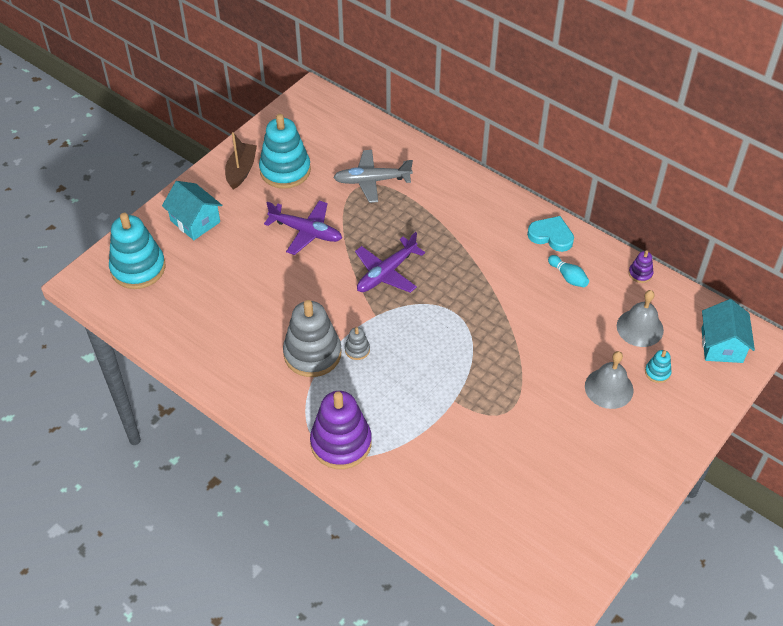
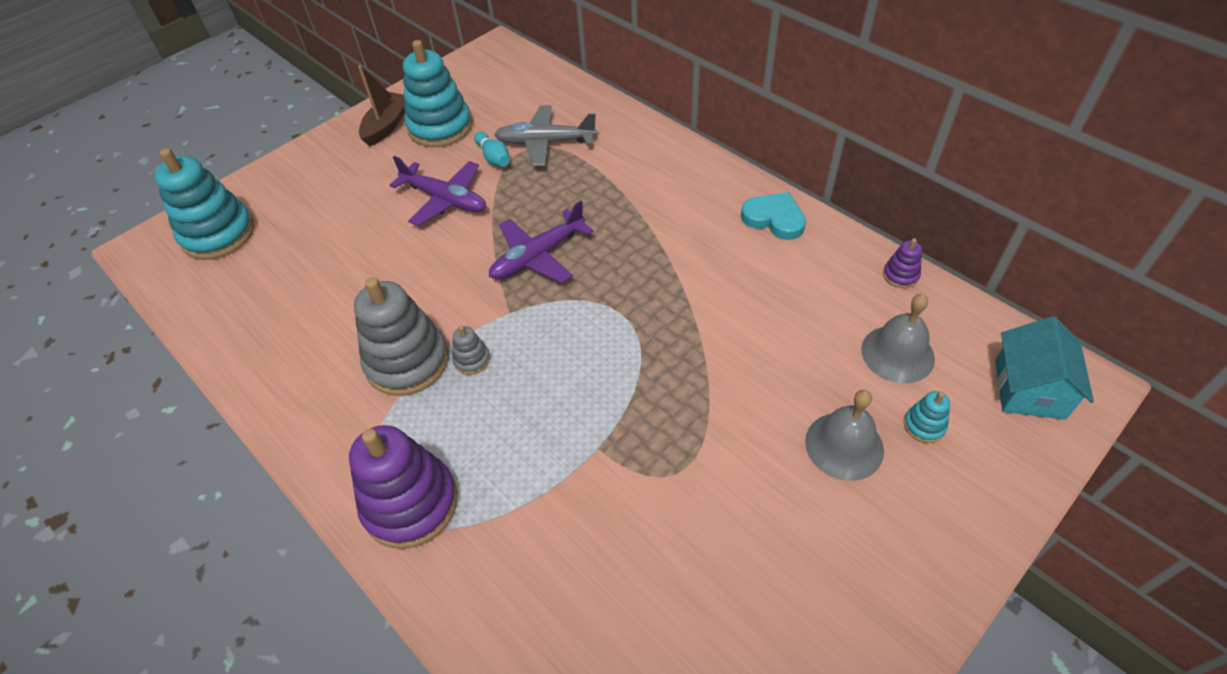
camera: 10 degrees right, 0 degrees up
turquoise house [162,181,222,240] -> none
turquoise bowling pin [548,255,589,287] -> turquoise bowling pin moved to [474,132,510,167]

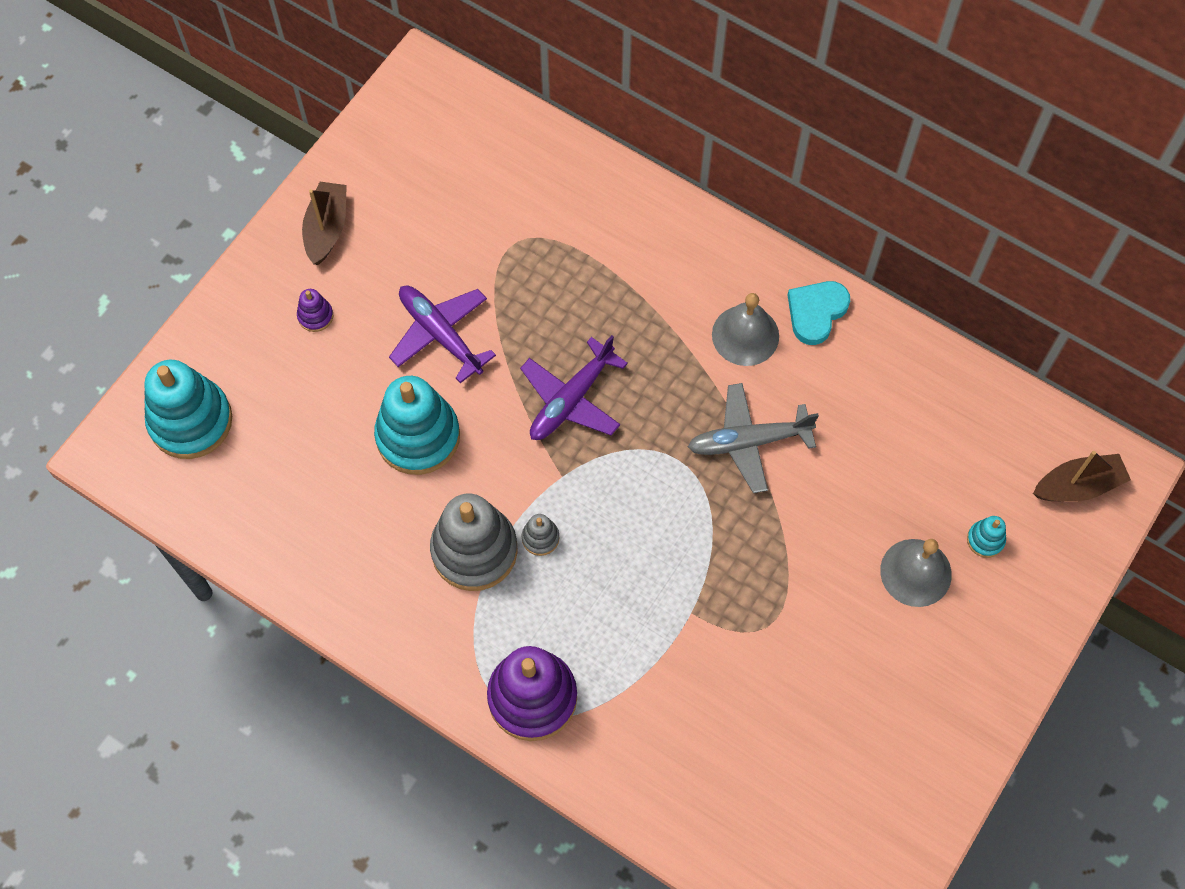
camera: 15 degrees left, 15 degrees up
purple plane [389,156,486,226] -> purple plane turned 150 degrees counterclockwise [389,286,496,383]
turquoise stacking toy [403,40,472,147] -> turquoise stacking toy moved to [374,376,460,475]
turquoise bowling pin [474,132,510,167] -> none
grey plane [494,105,597,166] -> grey plane moved to [688,383,819,493]
turquoise heart [741,192,806,240] -> turquoise heart turned 75 degrees counterclockwise [788,281,850,345]
grey bell [861,294,935,384] -> grey bell moved to [712,293,779,366]
purple stacking toy [883,238,922,288] -> purple stacking toy moved to [297,289,333,332]
turquoise house [995,316,1094,420] -> brown boat [1033,451,1131,502]

